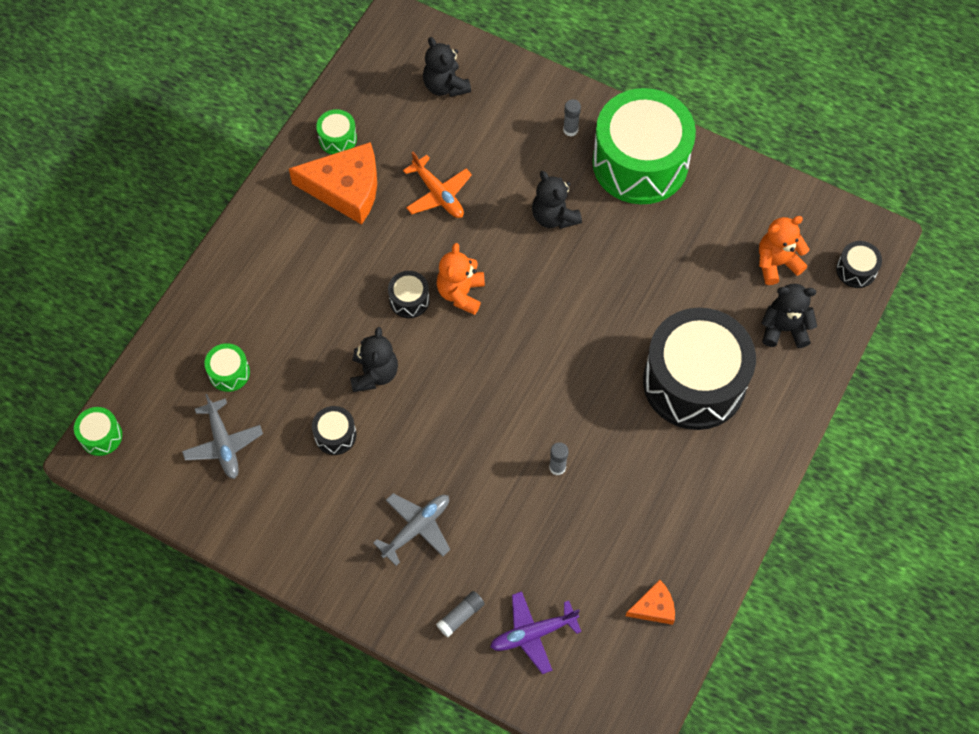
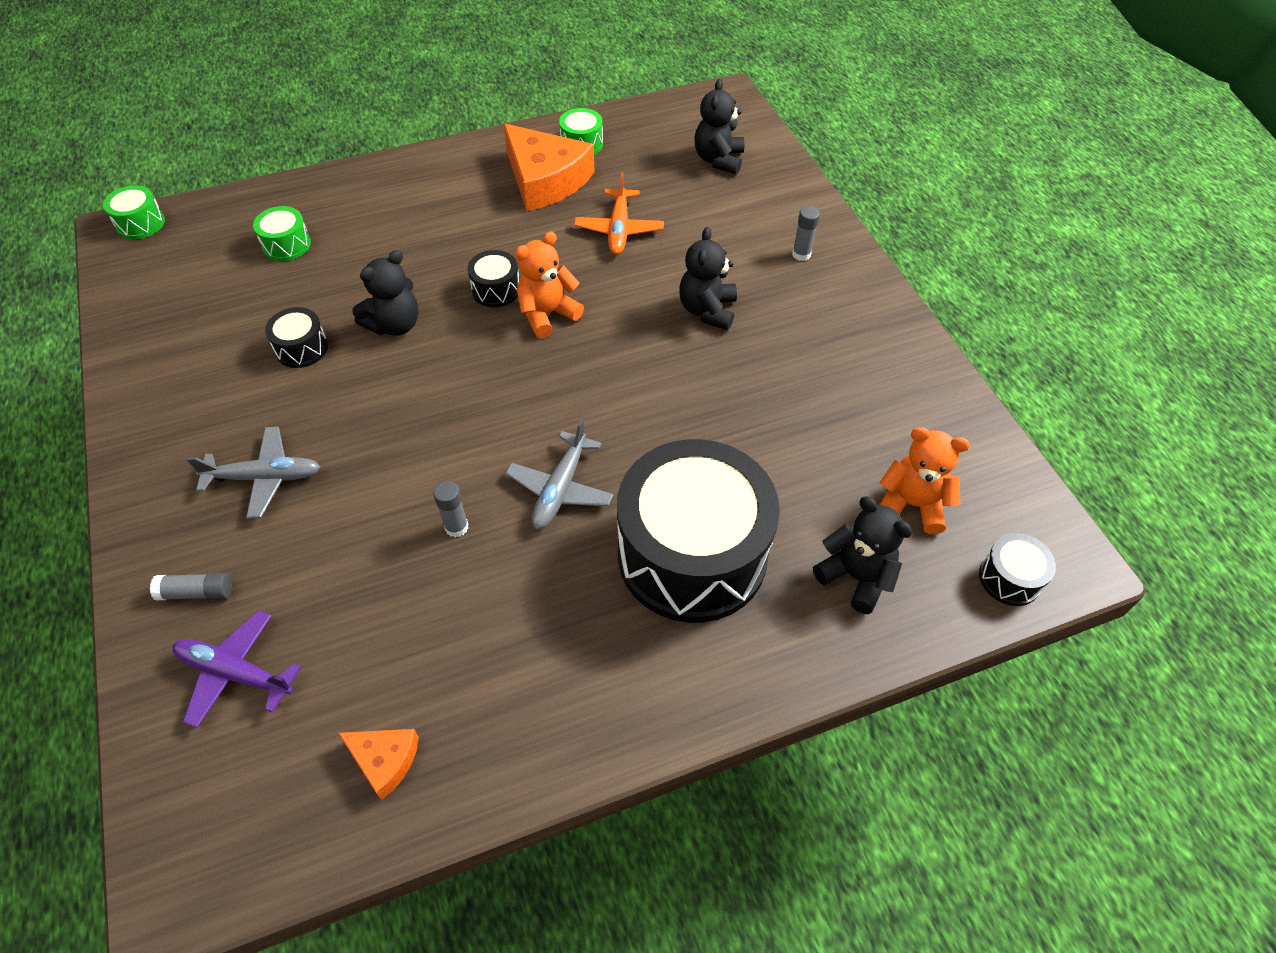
camera: 40 degrees right, 10 degrees down
grey plane [182,394,263,479] -> grey plane moved to [506,419,613,529]
green drum [592,88,696,204] -> none

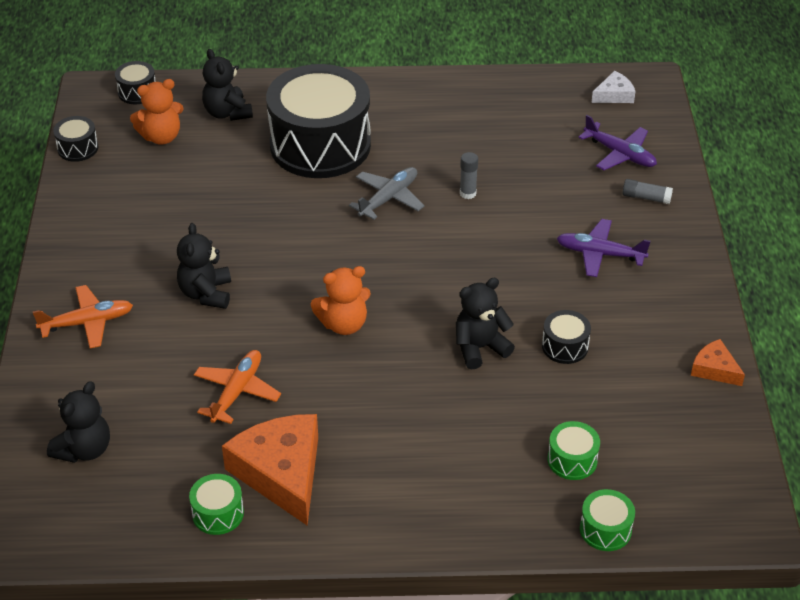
camera: 160 degrees left, 10 degrees down
green drum [103,185,165,239] -> green drum moved to [580,489,635,551]
grey plane [187,427,320,519] -> purple plane [556,219,651,277]
orange cheese [338,729,419,800] -> orange cheese moved to [691,339,745,386]
black drum [467,250,519,307] -> black drum moved to [53,116,98,162]
black teddy bear [679,227,737,330] -> black teddy bear turned 150 degrees clockwise [177,223,231,309]
grey glue stick [792,206,820,261] -> orange plane [33,285,133,348]
orange teddy bear [879,427,970,534] -> orange teddy bear turned 60 degrees counterclockwise [130,79,184,145]
none -> white cheese [591,71,636,103]

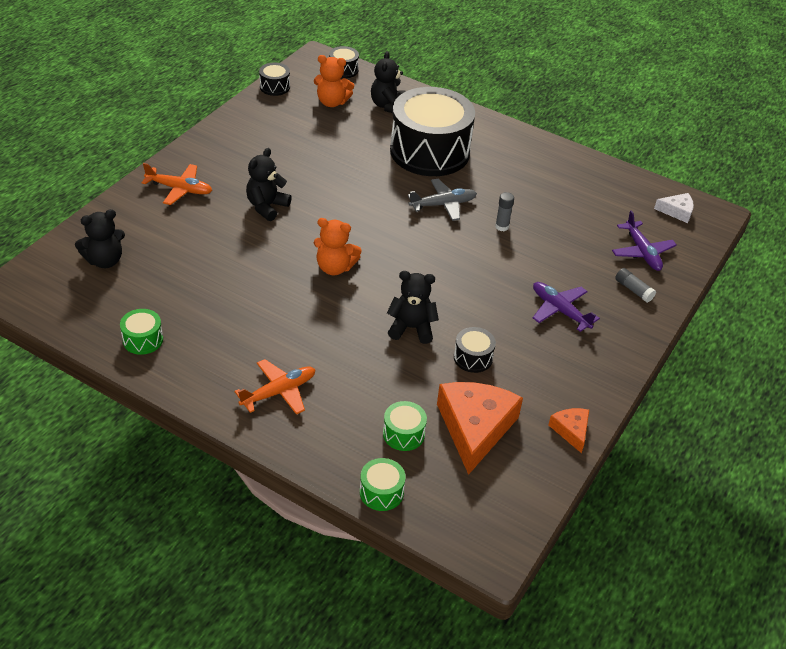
camera: 30 degrees right, 0 degrees up
orange plane [194,350,281,424] -> orange plane moved to [235,359,316,415]
orange cheese [222,414,318,526] -> orange cheese moved to [437,382,523,475]

